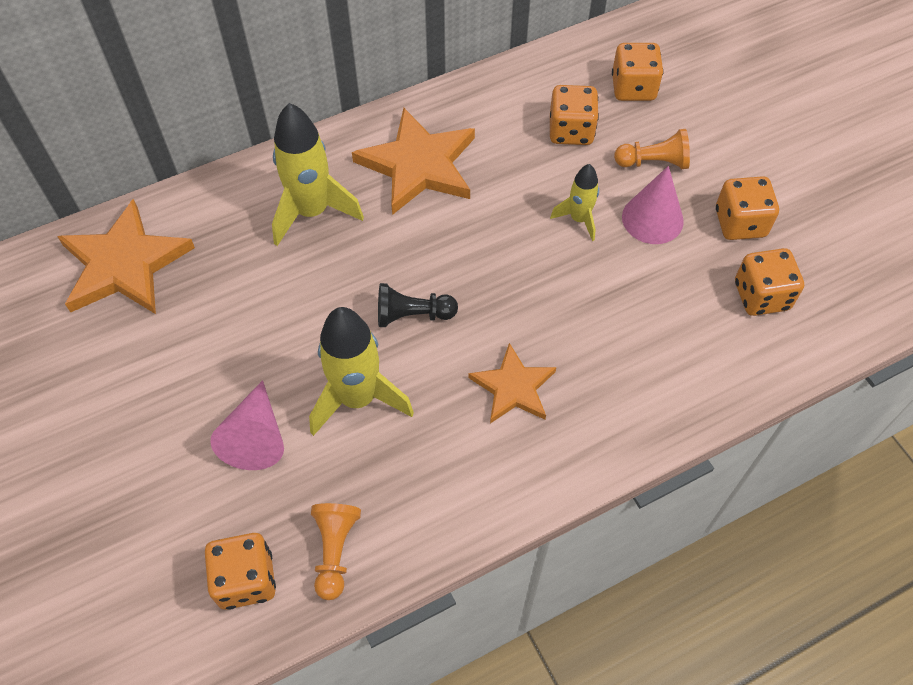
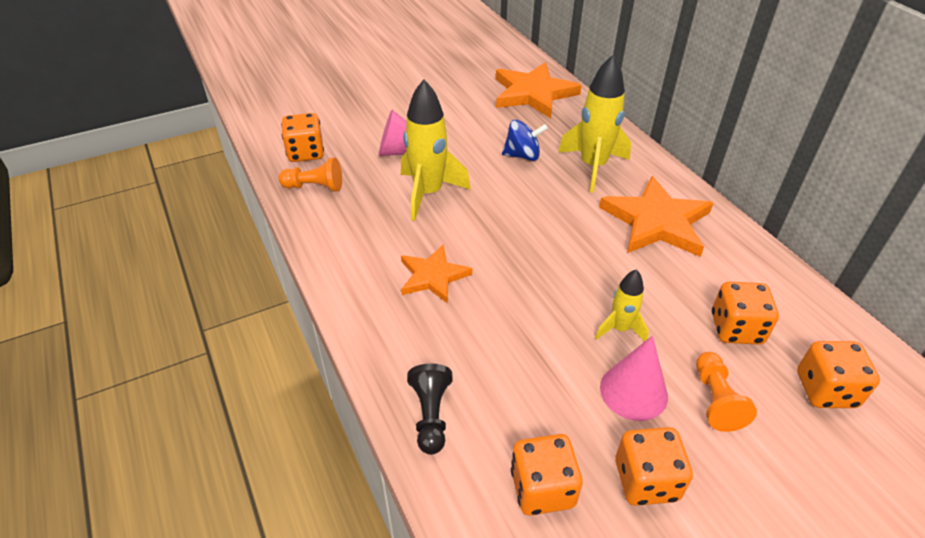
camera: 90 degrees right, 15 degrees down
black pawn [378,283,458,327] -> black pawn moved to [407,364,453,455]
none -> blue spinning top [502,120,548,161]

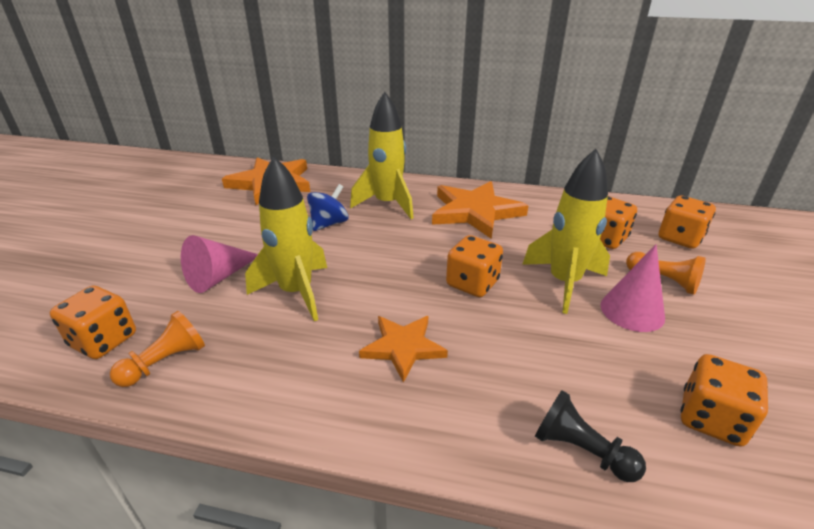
camera: 50 degrees left, 10 degrees down
yellow rocket [595,269,649,341] -> yellow rocket [522,149,610,314], size x1.82
orange dice [615,427,693,506] -> orange dice moved to [446,235,503,297]

